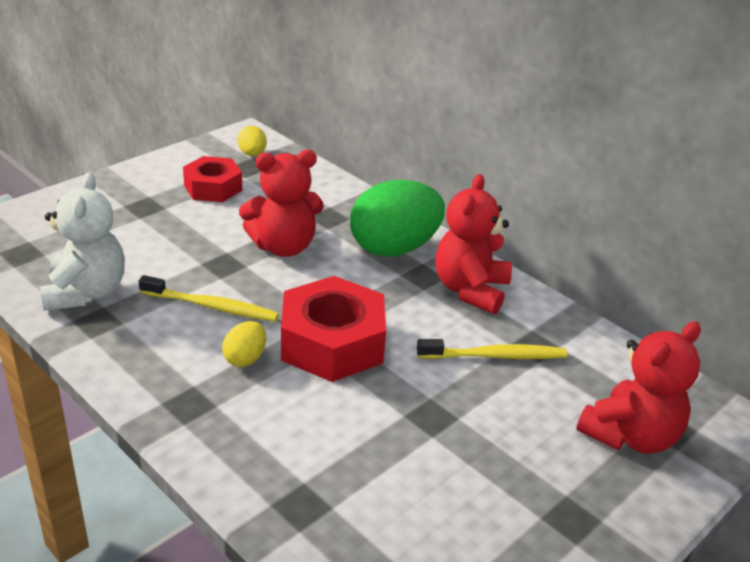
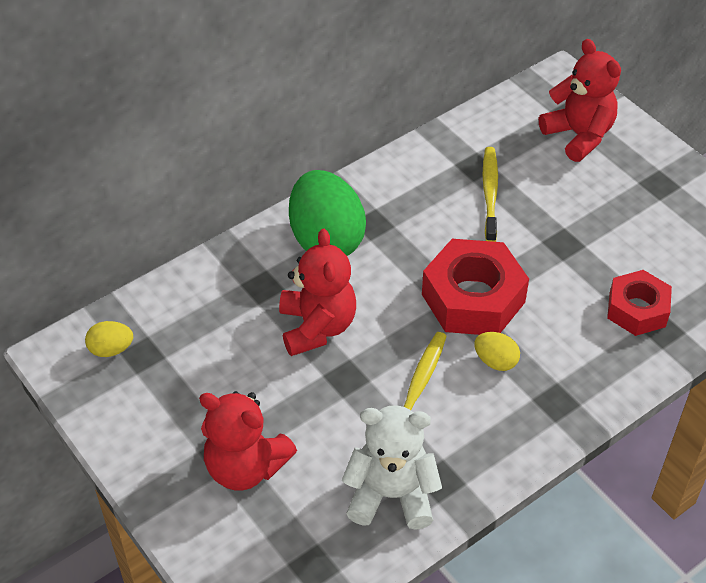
camera: 80 degrees left, 15 degrees up
red nut [183,156,242,202] -> red nut moved to [607,270,672,336]
red teddy bear [435,174,512,314] -> red teddy bear moved to [199,391,297,490]

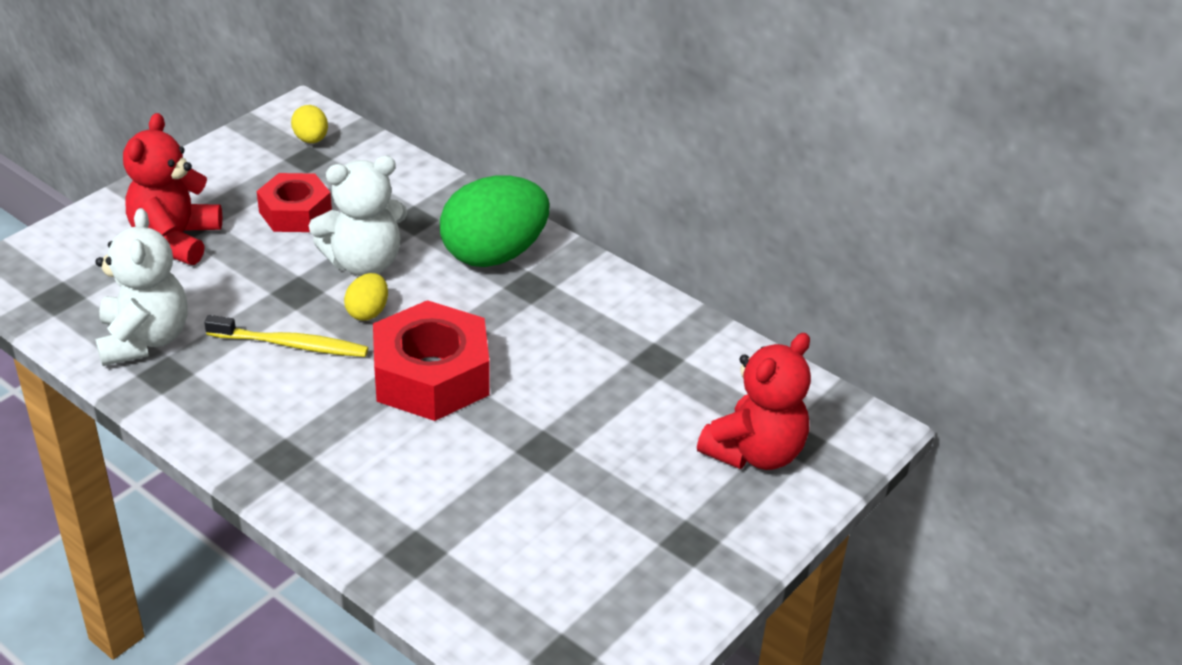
camera: 75 degrees right, 10 degrees down
red teddy bear [279,229,356,356] -> white teddy bear [309,156,407,276]
yellow egg [474,332,520,371] -> yellow egg moved to [344,273,388,321]
yellow toothbrush [483,147,498,242] -> none
red nut [607,270,672,336] -> red nut moved to [257,173,332,232]

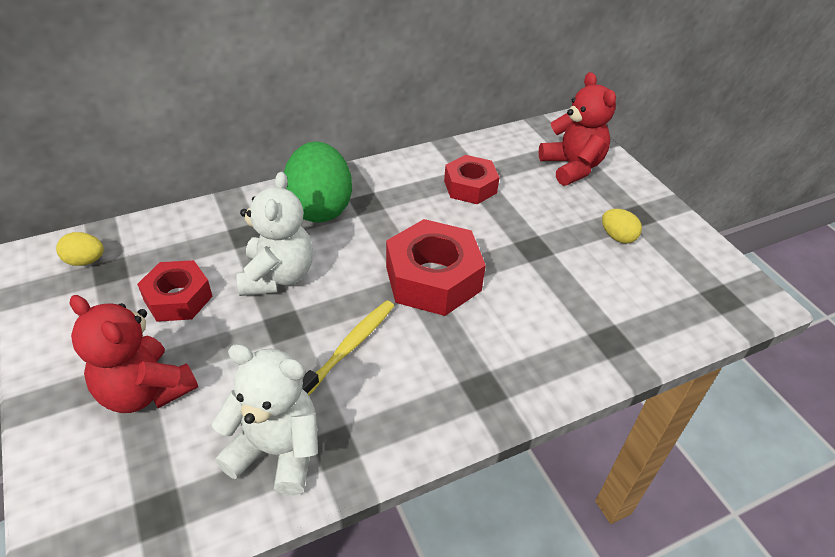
camera: 65 degrees left, 5 degrees up
yellow egg [344,273,388,321] -> yellow egg moved to [602,209,642,243]
none -> red nut [444,155,500,204]

